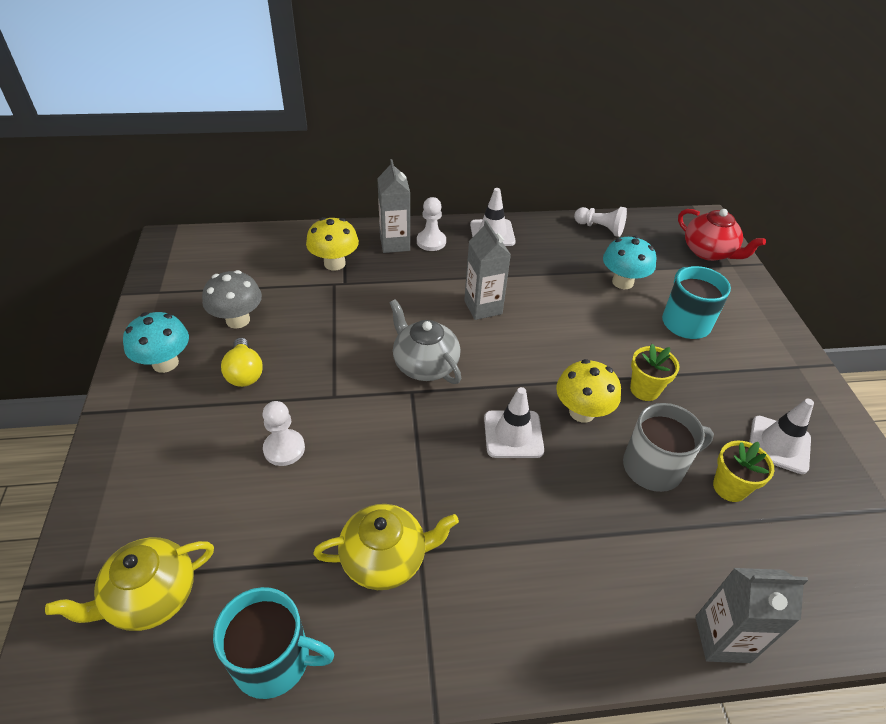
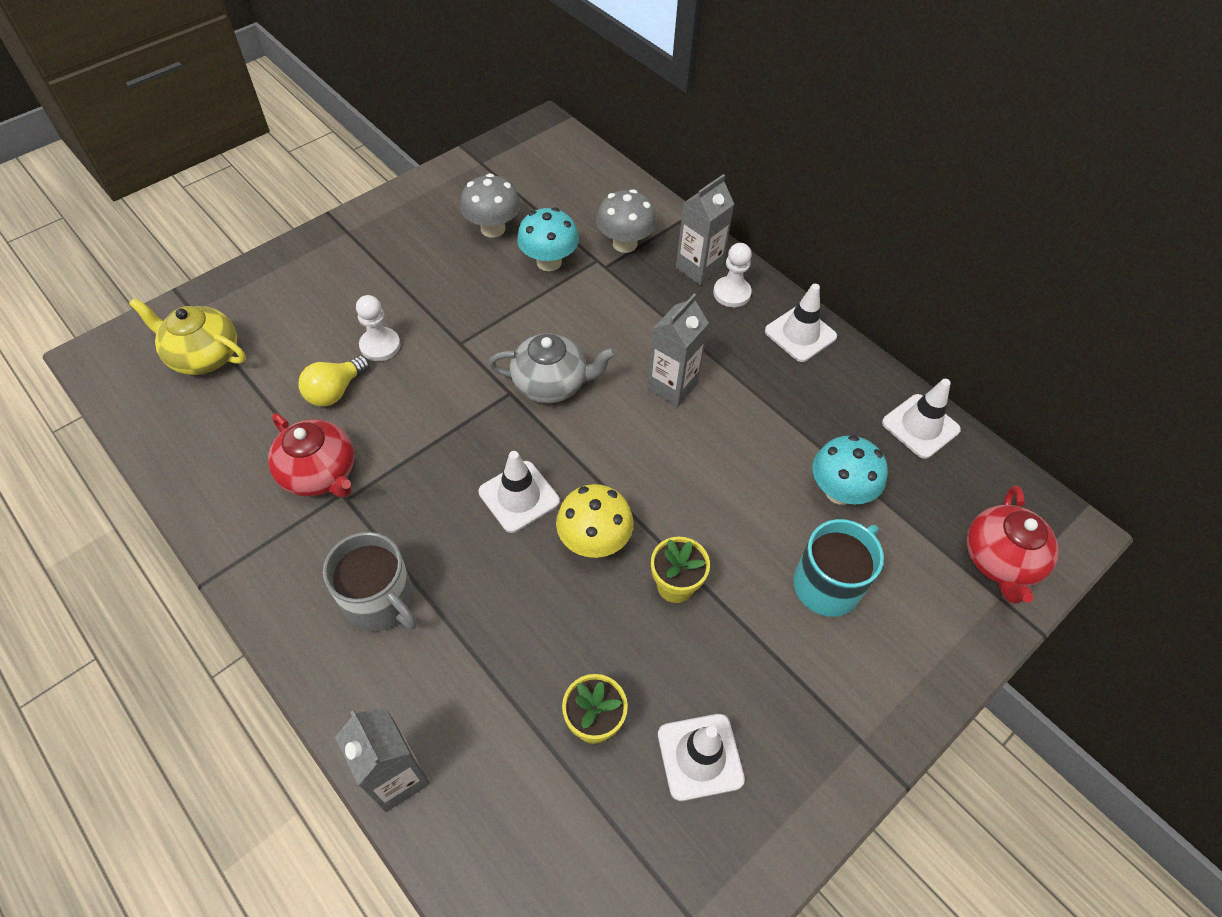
camera: 55 degrees right, 10 degrees up
turquoise mushroom [123,312,189,373] -> turquoise mushroom moved to [517,207,579,271]
turquoise mug [213,587,334,699] -> none
yellow light bulb [221,338,263,387] -> yellow light bulb moved to [299,356,369,407]
yellow mushroom [306,217,359,270] -> grey mushroom [596,189,657,253]
yellow teapot [313,504,459,590] -> red teapot [268,413,354,497]
grey teapot [389,299,461,384] -> grey teapot turned 75 degrees clockwise [489,333,616,403]
white pawn [574,207,627,237] -> white traffic cone [882,379,961,459]
grey mug [623,403,714,492] -> grey mug moved to [323,532,417,632]

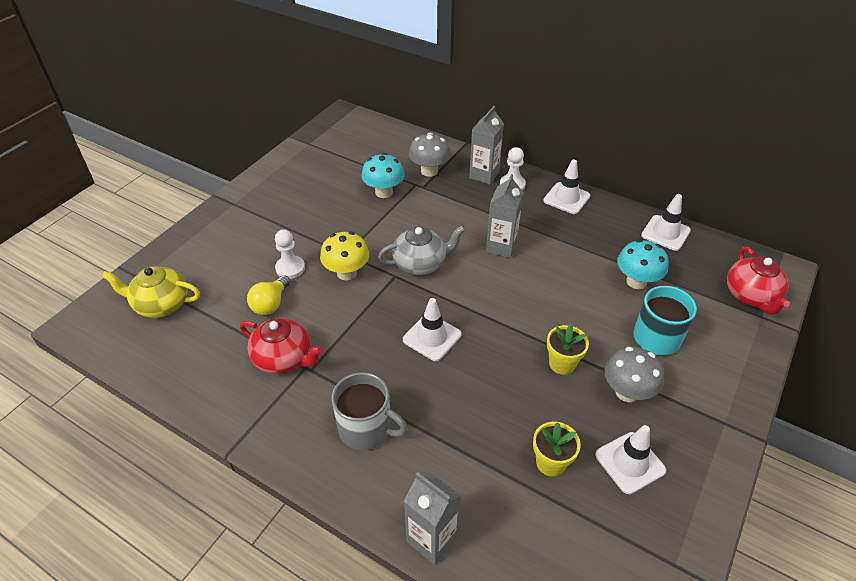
camera: 15 degrees left, 10 degrees down
grey mushroom [460,173,520,238] -> grey mushroom moved to [604,347,664,402]
yellow mushroom [556,484,634,558] -> yellow mushroom moved to [320,232,369,281]

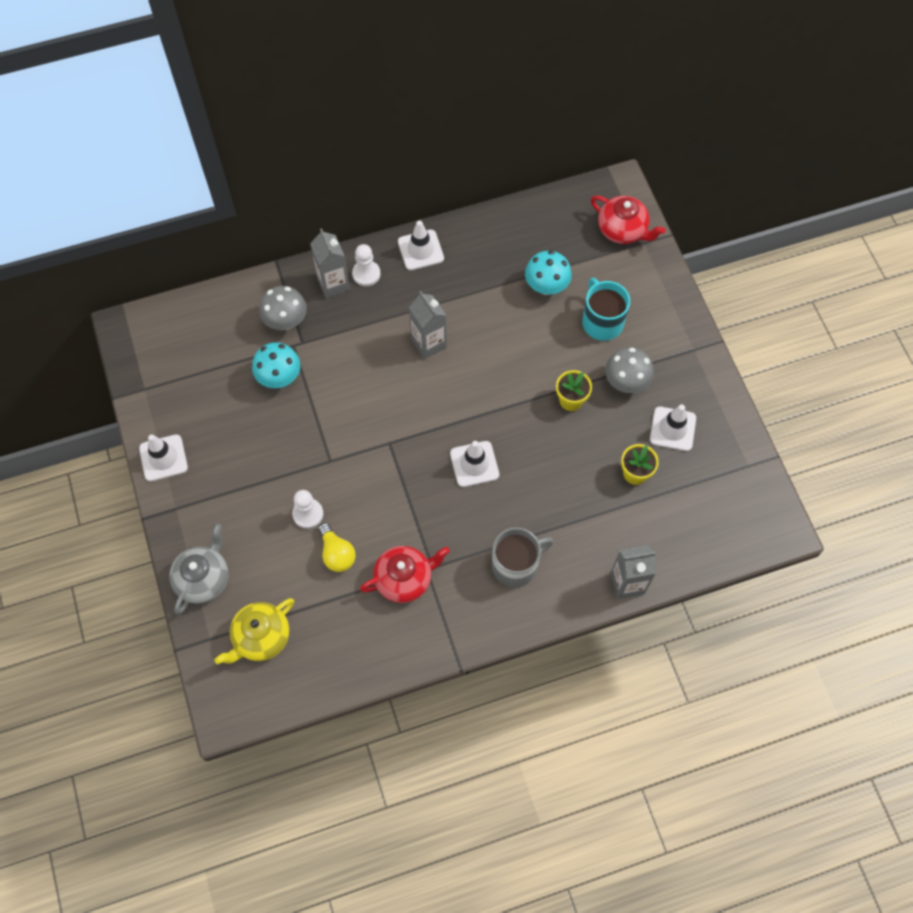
camera: 50 degrees left, 20 degrees up
yellow mushroom [320,232,369,281] -> none
grey teapot [378,226,465,275] -> grey teapot moved to [169,524,228,614]
white traffic cone [641,194,691,251] -> white traffic cone moved to [139,434,188,482]

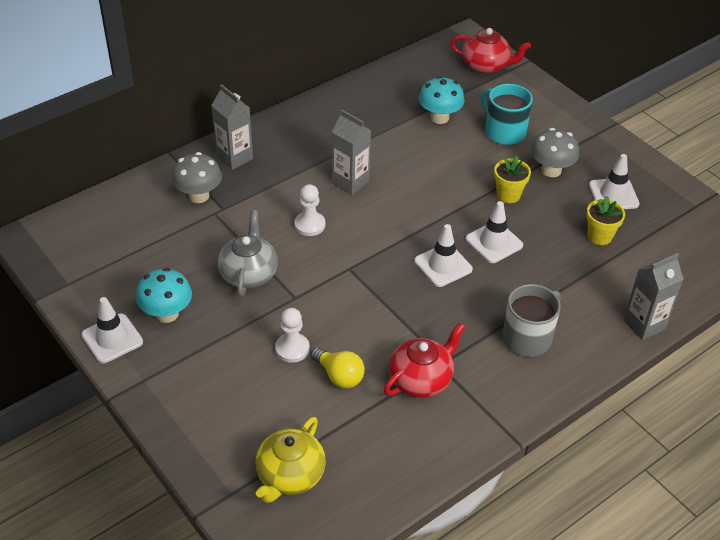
camera: 20 degrees left, 20 degrees down
grey teapot [169,524,228,614] -> grey teapot moved to [218,210,278,297]
turquoise mushroom [252,342,301,388] -> turquoise mushroom moved to [136,268,192,323]
white pawn [352,244,380,286] -> white pawn moved to [295,184,325,236]
white traffic cone [398,220,444,270] -> white traffic cone moved to [465,201,523,263]

